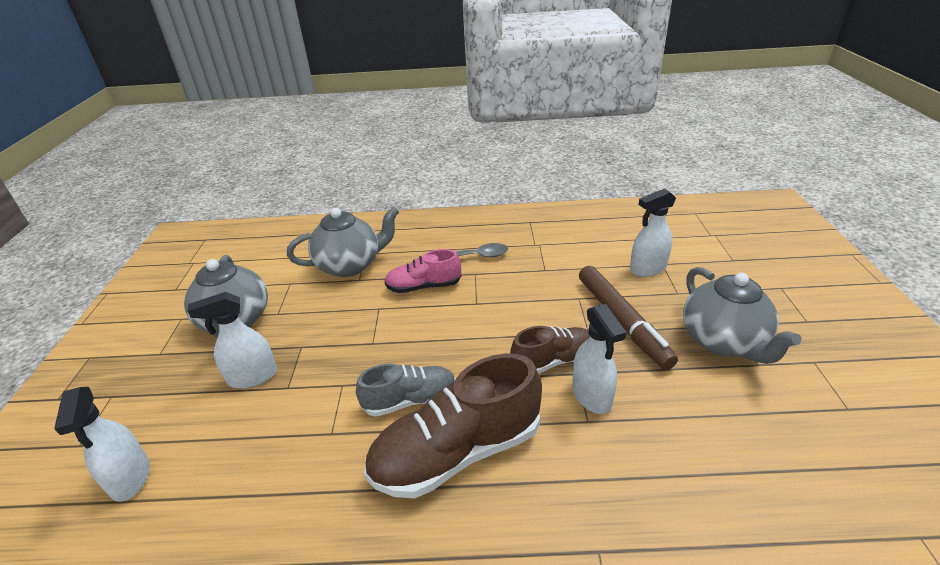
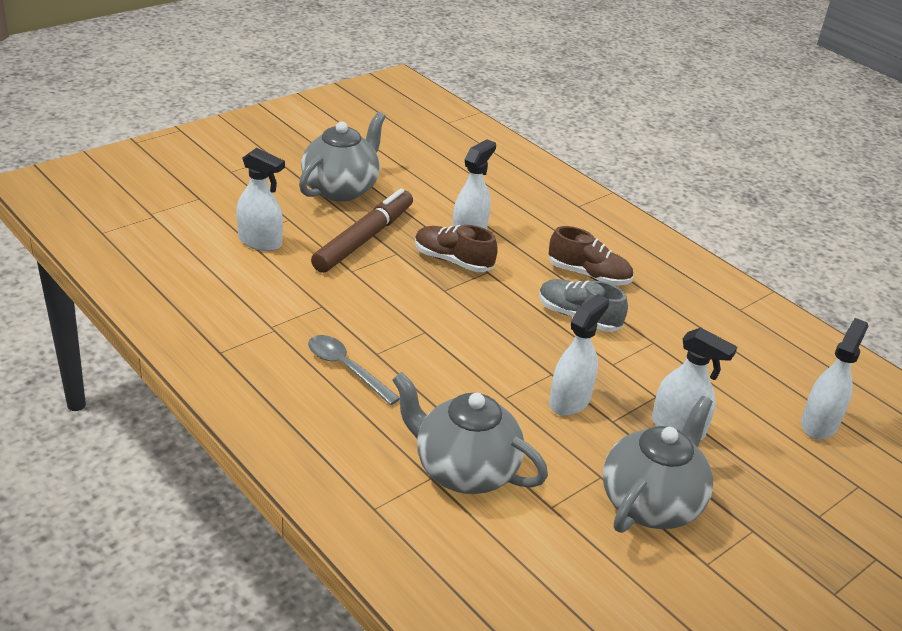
camera: 135 degrees left, 0 degrees up
brown shoe [364,353,542,498] -> brown shoe [548,226,633,285], size x0.58
pink shoe [384,249,461,293] -> none
none -> white spray bottle [549,294,609,416]

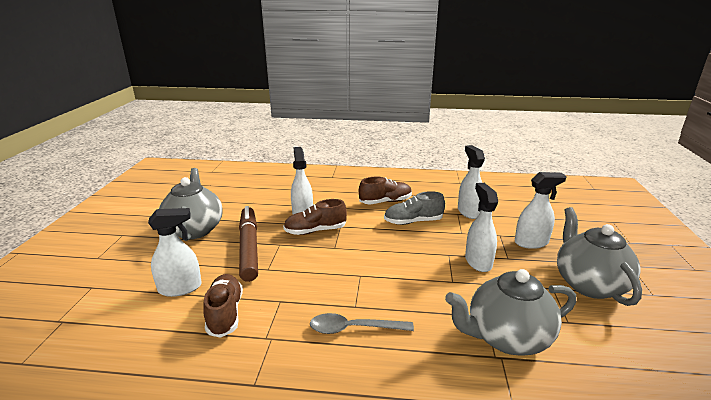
camera: 40 degrees left, 10 degrees down
white spray bottle [801,318,868,440] -> white spray bottle moved to [458,145,485,219]
none -> brown shoe [203,274,243,338]

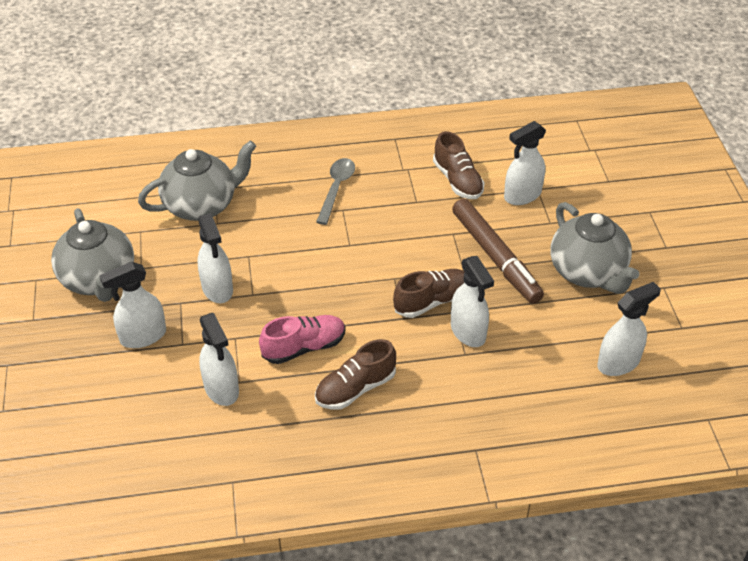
camera: 165 degrees right, 20 degrees up
grey spoon [310,313,414,334] -> grey spoon turned 60 degrees counterclockwise [316,158,355,225]
grey shoe [384,191,445,225] -> pink shoe [259,315,345,364]
none -> white spray bottle [597,282,661,376]

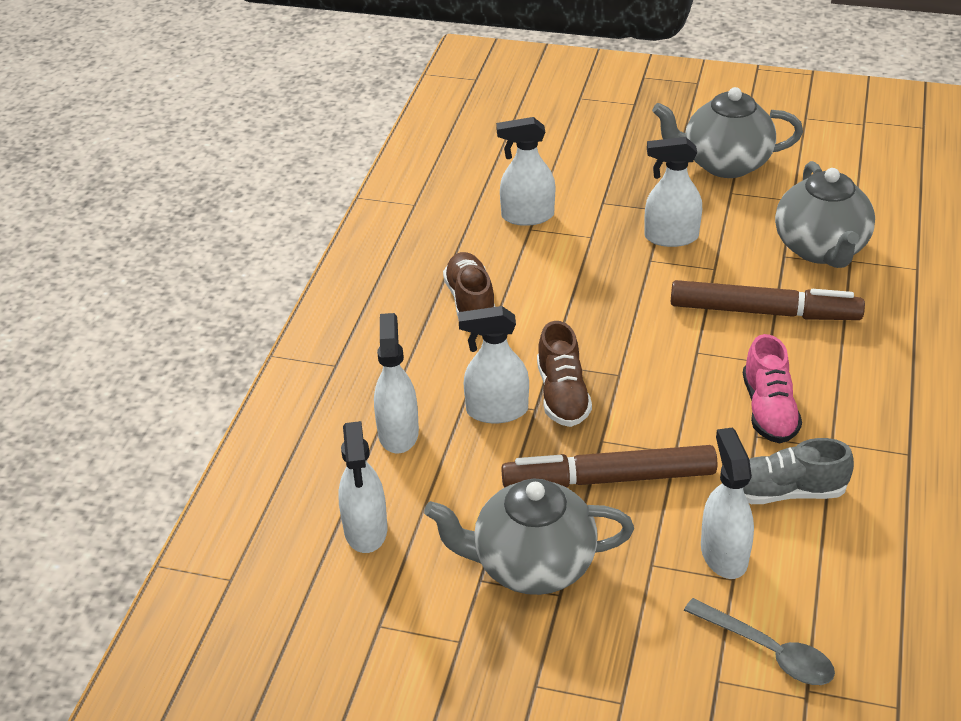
camera: 115 degrees right, 5 degrees down
white spray bottle [99,262,166,348] -> white spray bottle moved to [374,313,419,454]
pink shoe [259,315,345,364] -> pink shoe moved to [743,334,802,443]
grey spoon [316,158,355,225] -> grey spoon moved to [684,598,835,685]
brown shoe [433,131,485,199] -> grey shoe [743,438,854,504]
none -> brown marker [671,280,865,320]

